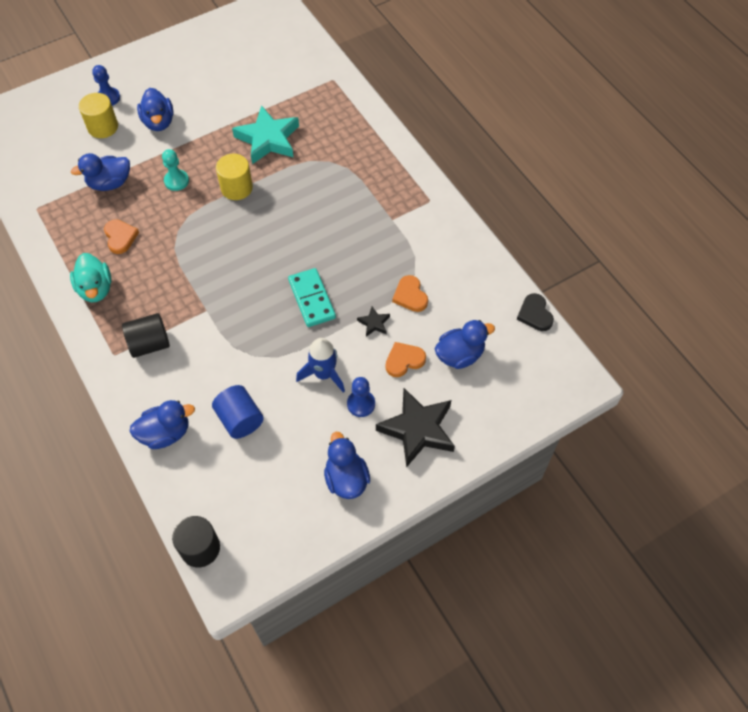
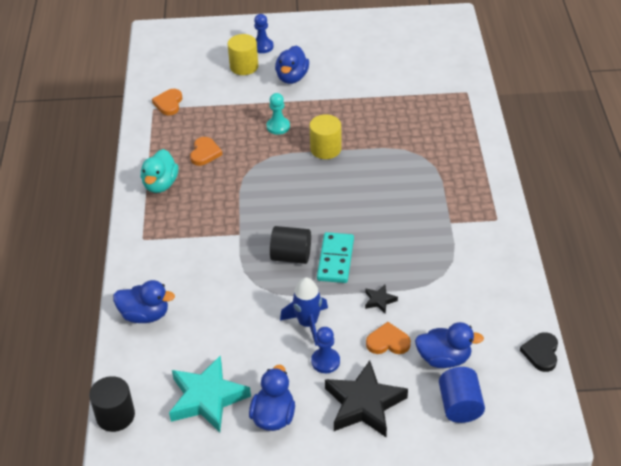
camera: 30 degrees right, 15 degrees down
blue duck [71,153,130,191] -> none
black cylinder [122,313,170,358] -> black cylinder moved to [270,226,311,264]
blue cylinder [212,385,264,439] -> blue cylinder moved to [439,367,485,423]
turquoise star [232,105,299,164] -> turquoise star moved to [169,356,251,432]
orange heart [392,275,428,312] -> orange heart moved to [152,89,182,115]

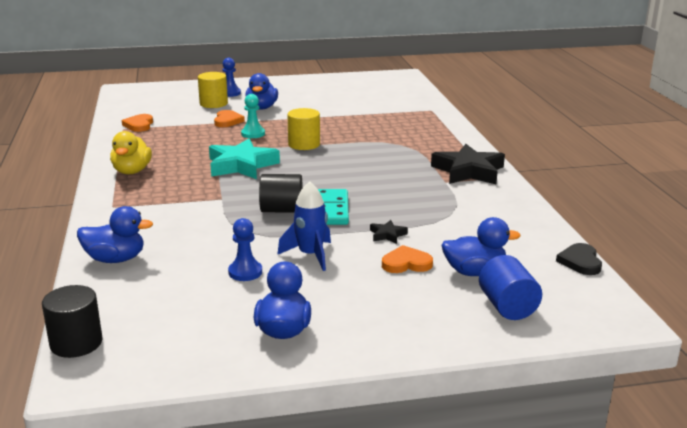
camera: 10 degrees left, 20 degrees down
turquoise duck [141,149,178,193] -> yellow duck [110,131,152,175]
turquoise star [169,356,251,432] -> turquoise star moved to [209,139,280,179]
orange heart [190,137,223,166] -> orange heart moved to [214,110,245,127]
blue pawn [311,327,340,373] -> blue pawn moved to [228,218,262,281]
black star [325,360,408,437] -> black star moved to [431,144,505,184]

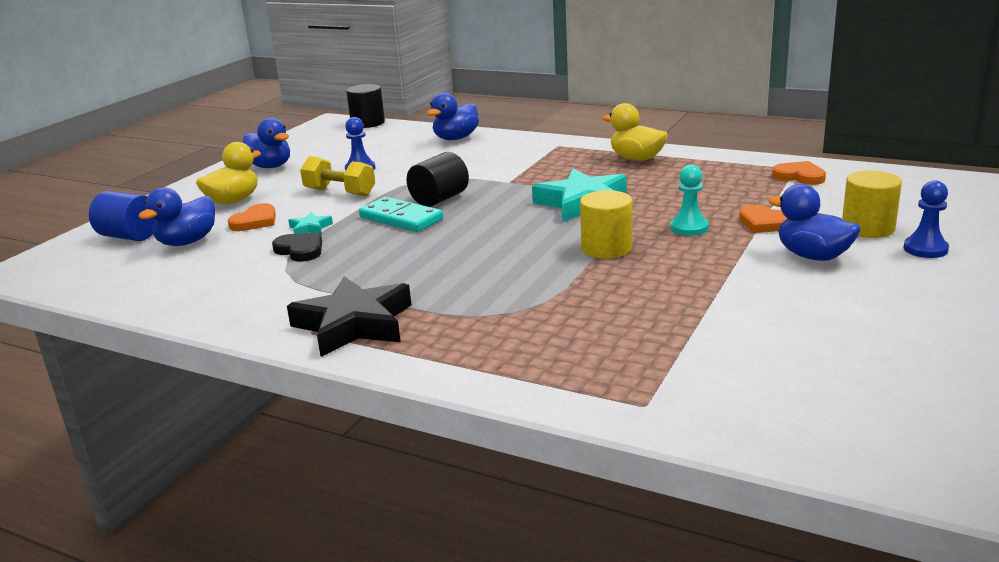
camera: 130 degrees right, 0 degrees up
blue rocket [277,181,331,271] -> yellow dumbbell [300,156,375,196]
black star [370,220,408,244] -> turquoise star [288,212,333,235]
black heart [556,243,602,275] -> black heart moved to [272,232,322,261]
none -> yellow duck [196,142,261,204]

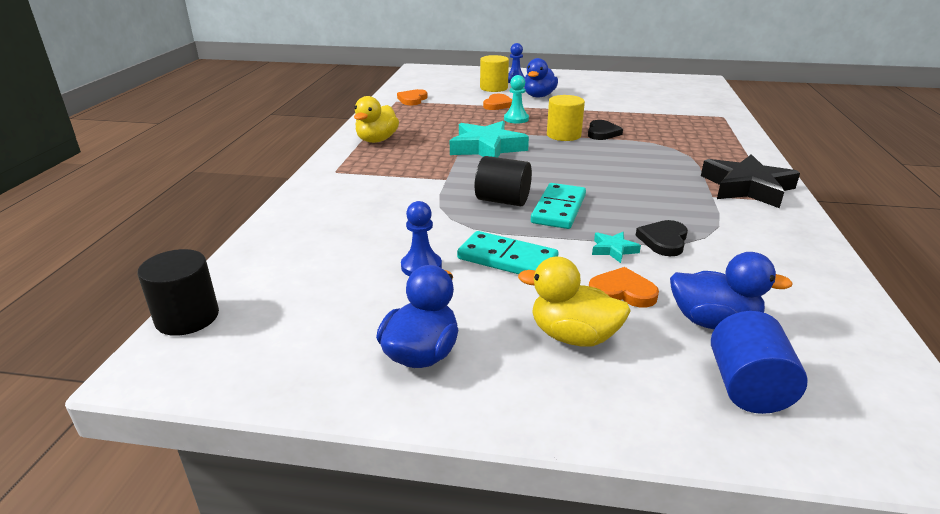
camera: 110 degrees left, 5 degrees up
yellow dumbbell [300,156,375,196] -> turquoise domino [457,231,559,274]
blue duck [427,93,479,140] -> none
none -> black heart [588,120,623,140]

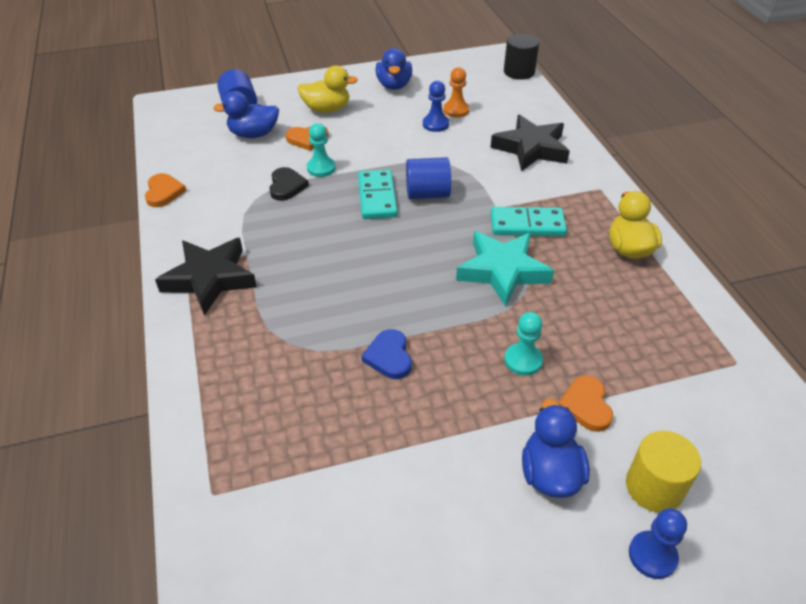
camera: 155 degrees right, 15 degrees up
orange heart [397,89,428,105] -> orange heart moved to [145,173,186,207]
turquoise domino [457,231,559,274] -> turquoise domino moved to [491,207,567,236]
black cylinder [475,156,532,206] -> blue cylinder [406,157,451,199]
yellow cylinder [547,95,585,141] -> none
black heart [588,120,623,140] -> blue heart [361,329,412,379]
turquoise star [592,232,641,263] -> turquoise pawn [307,123,336,177]
none -> orange pawn [443,67,469,118]
none -> black star [490,114,570,171]

